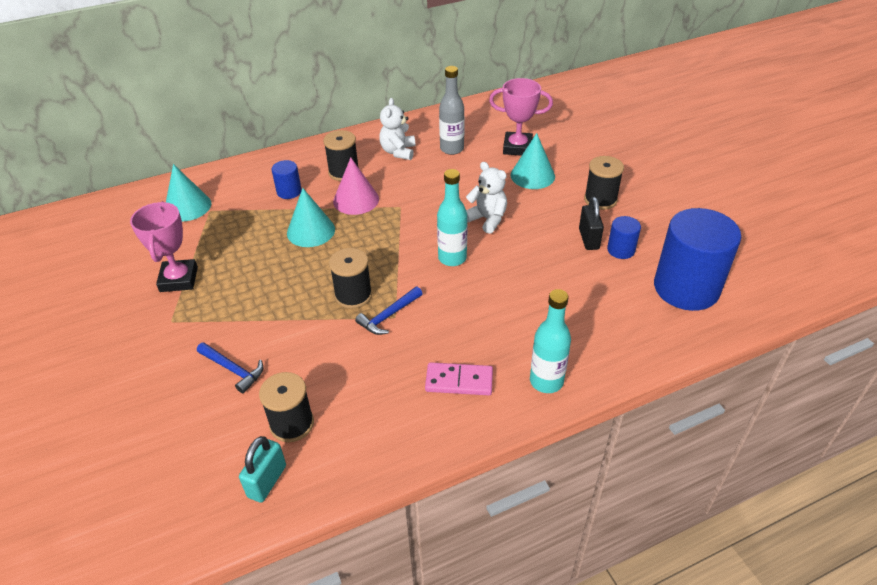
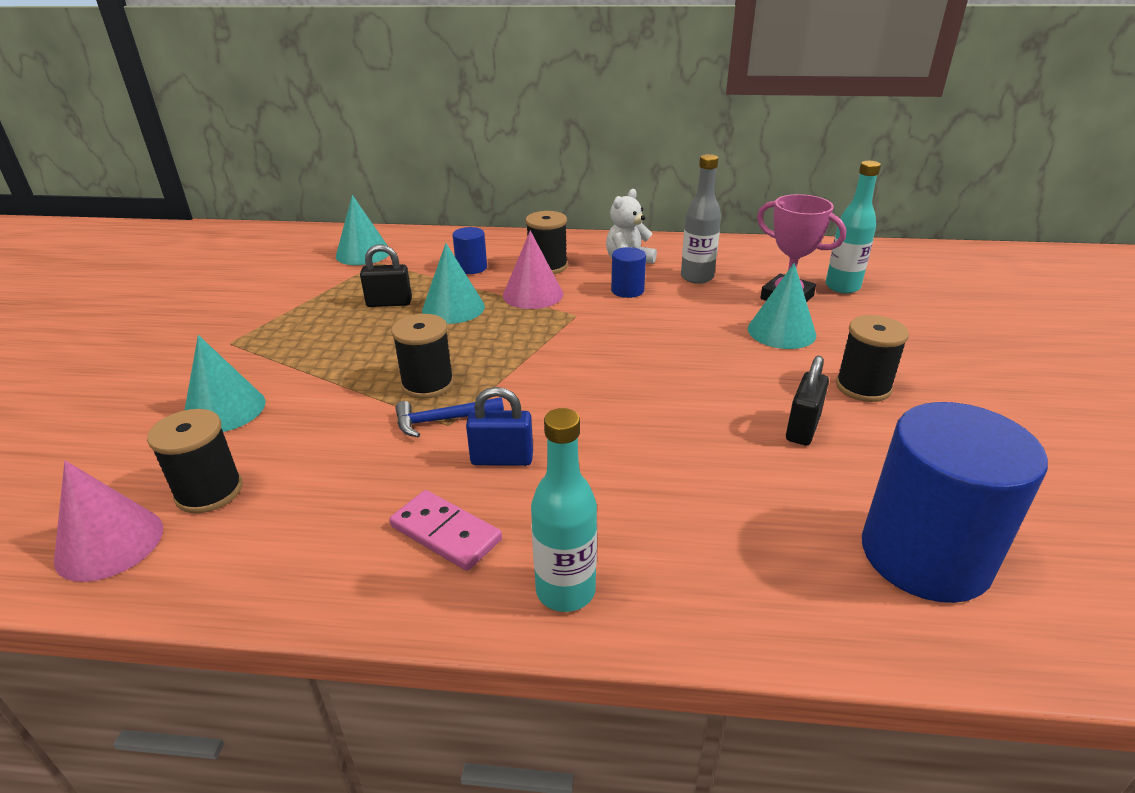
camera: 30 degrees right, 10 degrees down
pink trophy [130,201,198,292] -> none
blue hammer [197,342,263,394] -> turquoise cone [185,335,265,432]
turquoise padlock [239,436,286,502] -> pink cone [54,460,163,582]
turquoise bottle [437,169,467,266] -> turquoise bottle moved to [826,161,881,293]
white teddy bear [466,162,507,234] -> none
blue cylinder [607,216,641,259] -> blue cylinder moved to [611,247,646,298]
none -> black padlock [360,244,412,307]
none -> blue padlock [466,387,533,466]

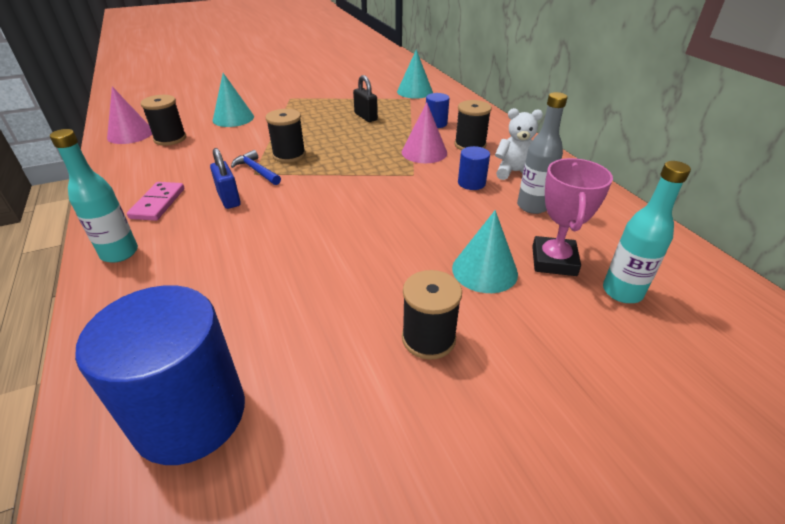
camera: 60 degrees right, 5 degrees up
turquoise cone [422,243,485,324] -> none
black padlock [786,356,829,445] -> none

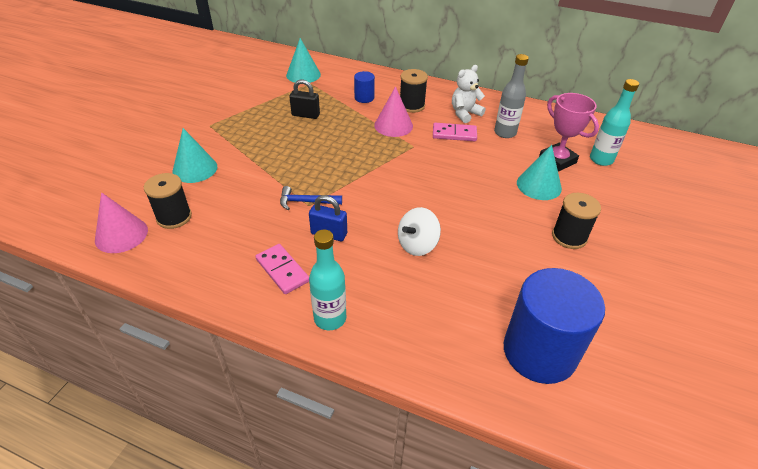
camera: 45 degrees left, 5 degrees up
black spool [265,109,306,163] -> none
blue cylinder [458,146,490,190] -> pink domino [433,123,477,141]
none -> white spinning top [398,207,441,256]

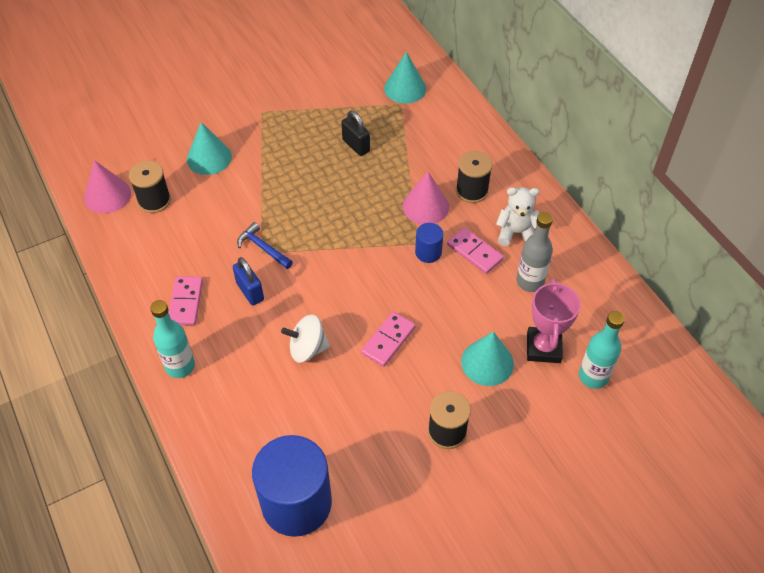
camera: 40 degrees right, 10 degrees up
blue cylinder [354,71,375,103] -> blue cylinder moved to [415,223,443,263]
none -> pink domino [361,312,416,367]

